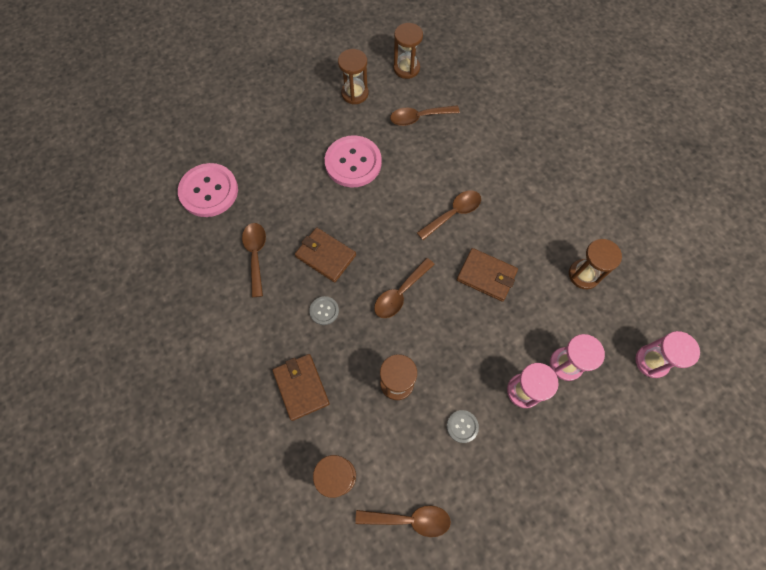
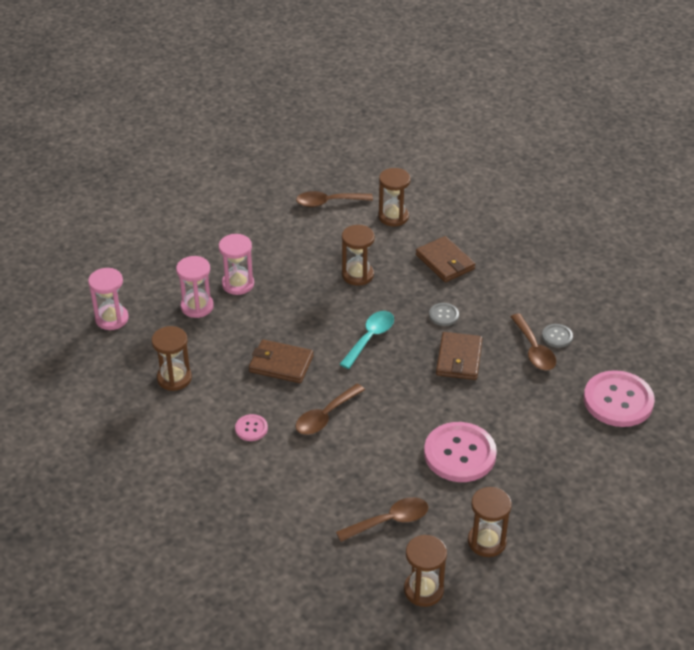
camera: 170 degrees right, 25 degrees down
brown wallet [295,227,356,282] -> brown wallet turned 75 degrees clockwise [436,332,483,380]
brown spoon [374,258,435,318] -> turquoise spoon [340,311,394,369]
grey button [447,410,479,443] -> grey button moved to [542,324,573,348]
none -> pink button [235,414,268,441]

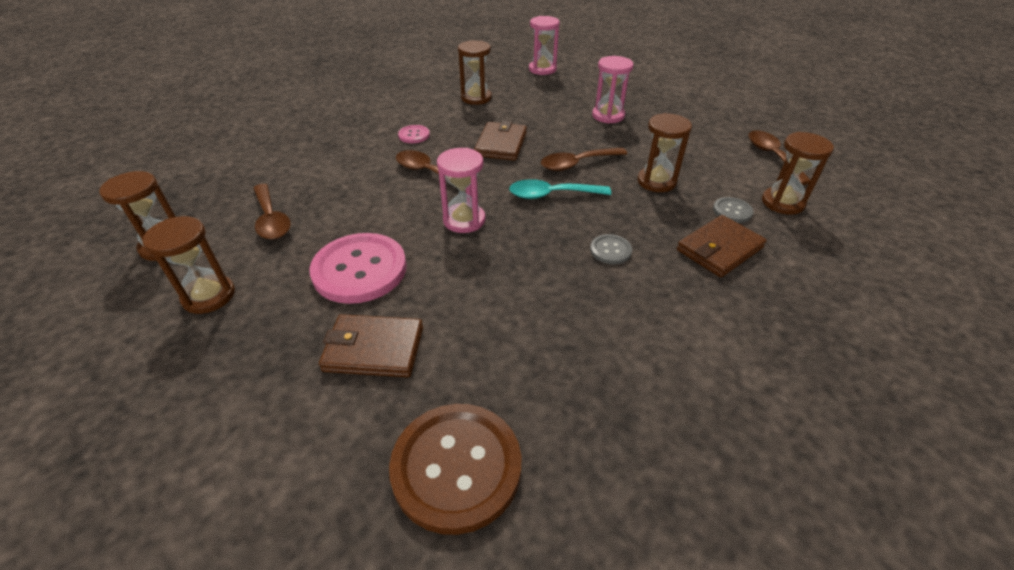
camera: 85 degrees right, 0 degrees up
pink hourglass [176,256,214,318] -> pink hourglass moved to [437,148,485,233]
turquoise spoon [340,311,394,369] -> turquoise spoon turned 150 degrees clockwise [509,179,611,199]
brown wallet [436,332,483,380] -> brown wallet moved to [319,314,423,378]
brown spoon [510,314,556,370] -> brown spoon moved to [541,147,627,171]
grey button [542,324,573,348] -> grey button moved to [713,197,754,223]
pink button [584,370,655,427] -> brown button [389,404,521,535]

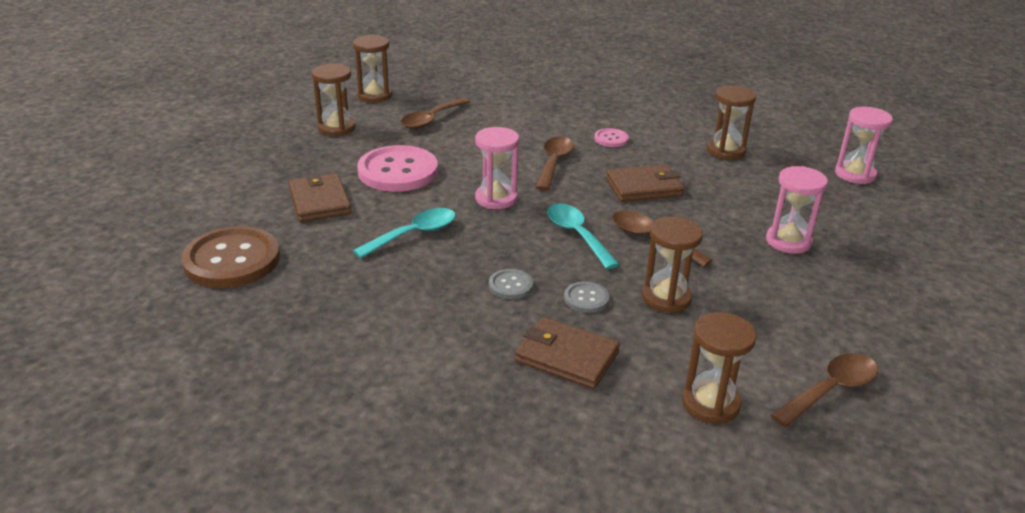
camera: 65 degrees right, 10 degrees down
grey button [713,197,754,223] -> grey button moved to [564,282,609,313]
none -> turquoise spoon [353,208,456,258]

